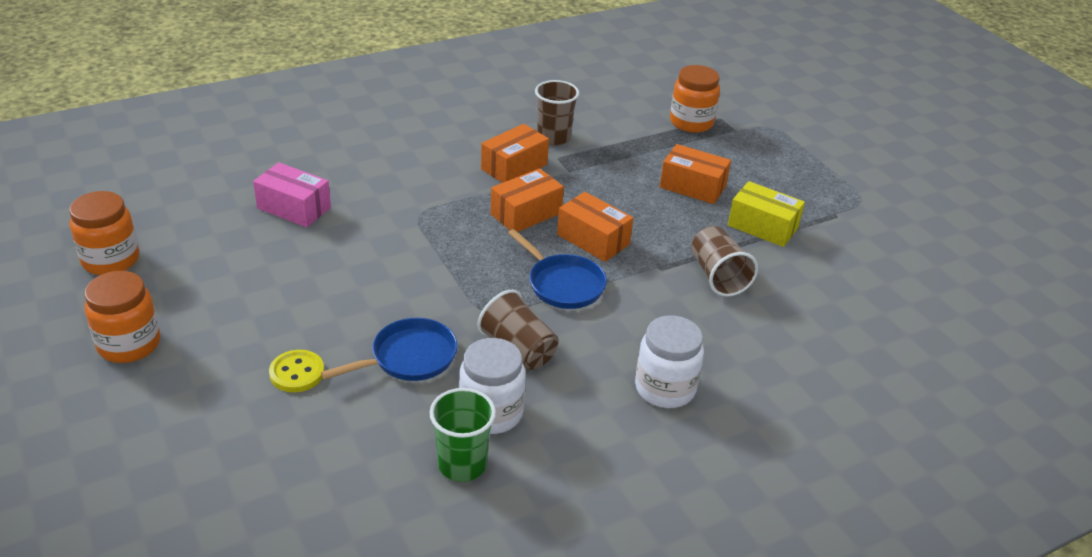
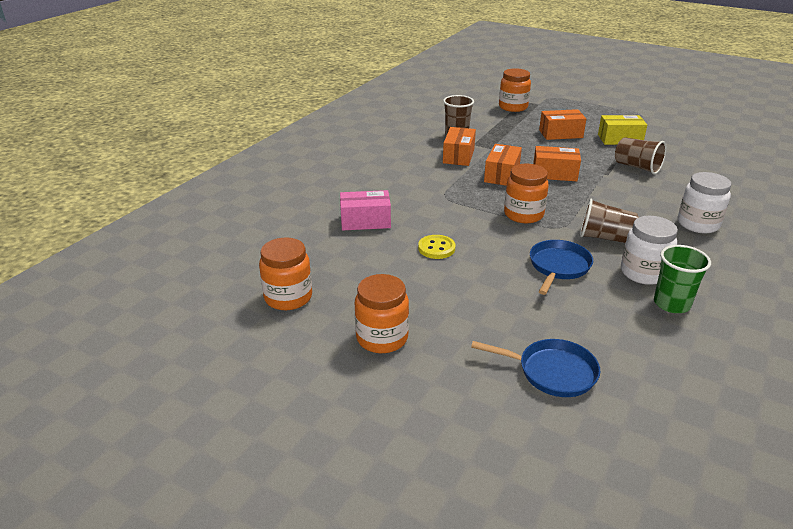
camera: 30 degrees left, 5 degrees down
yellow button [269,350,324,392] -> yellow button moved to [418,235,455,259]
blue pan [508,229,607,309] -> blue pan moved to [471,339,600,397]
none -> orange jar [504,164,549,223]

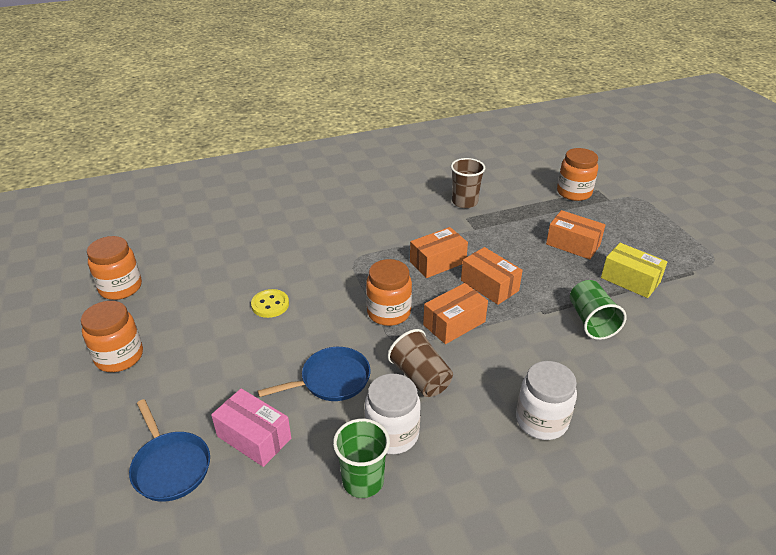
camera: 40 degrees right, 5 degrees up
pink box [340,190,391,230] -> pink box moved to [211,388,291,467]
orange box [443,127,476,166] -> orange box moved to [423,283,488,344]
brown cup [615,137,667,174] -> green cup [570,280,627,340]

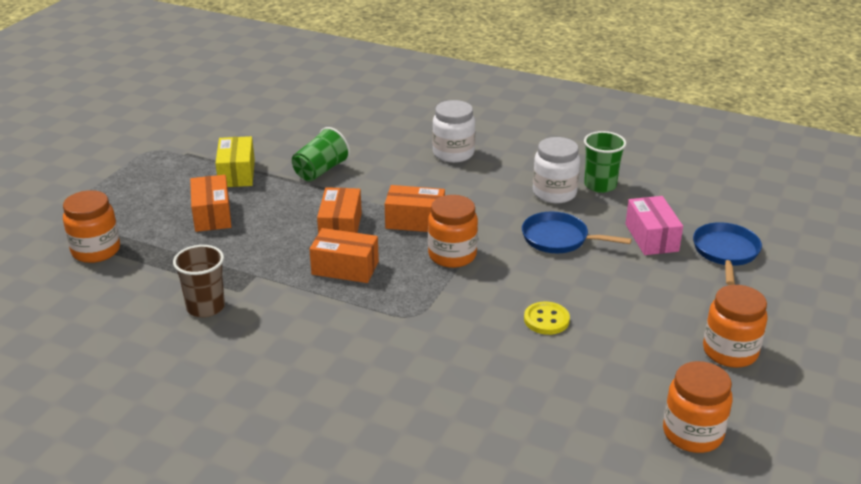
camera: 135 degrees left, 5 degrees down
brown cup [388,329,453,397] -> none

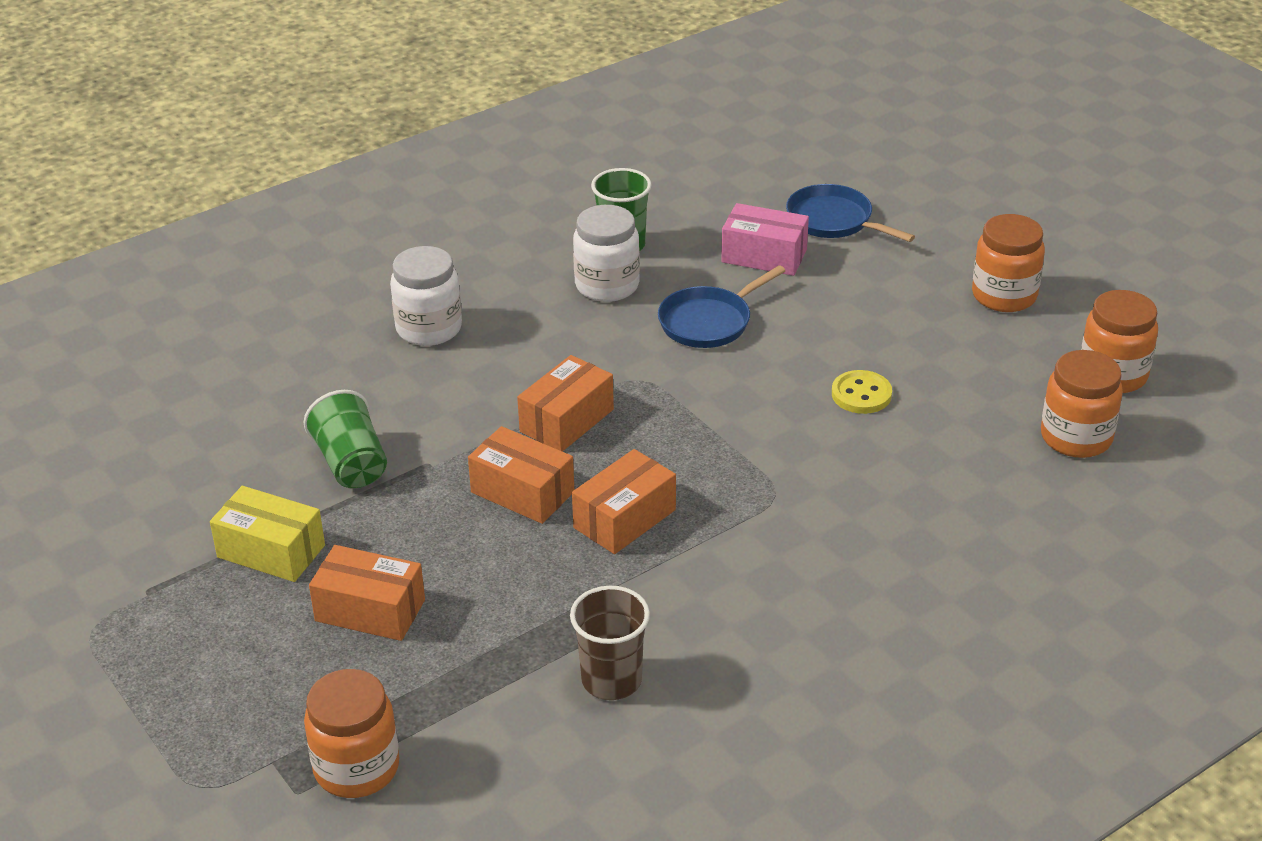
camera: 60 degrees left, 5 degrees up
orange jar [428,195,478,268] -> orange jar moved to [1041,350,1123,458]

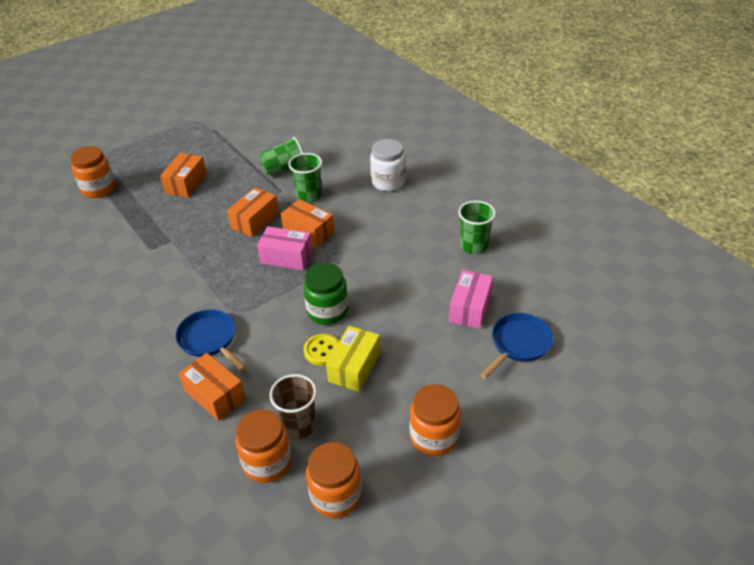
camera: 90 degrees right, 5 degrees up
yellow box [210,486,325,582] -> yellow box moved to [326,326,380,392]
brown cup [570,586,650,700] -> brown cup moved to [270,374,317,439]
orange box [572,449,676,554] -> orange box moved to [179,353,246,421]
white jar [573,205,640,302] -> none
blue pan [658,265,785,348] -> blue pan moved to [175,309,246,371]
none -> pink box [257,226,313,270]
none -> green cup [288,153,322,202]
none -> green jar [303,263,348,325]

